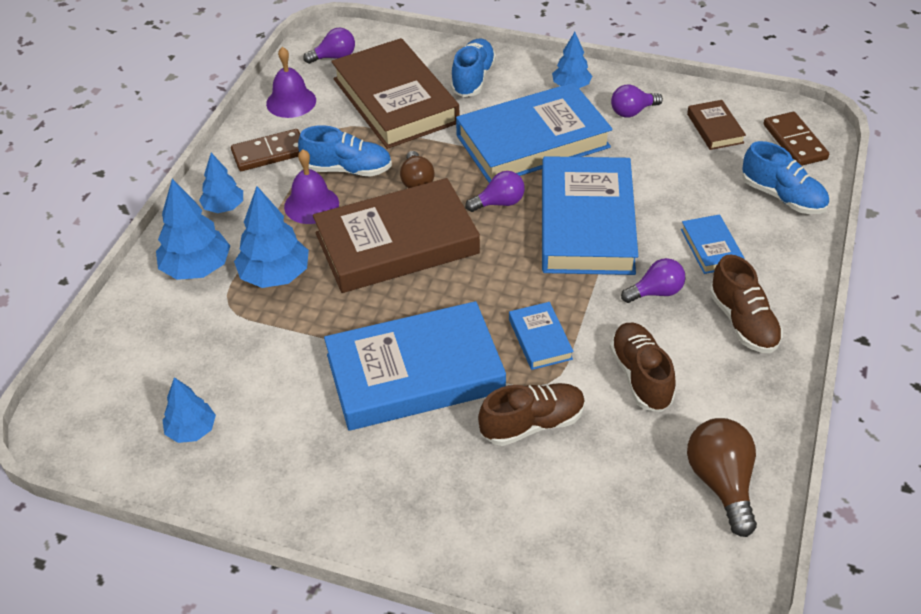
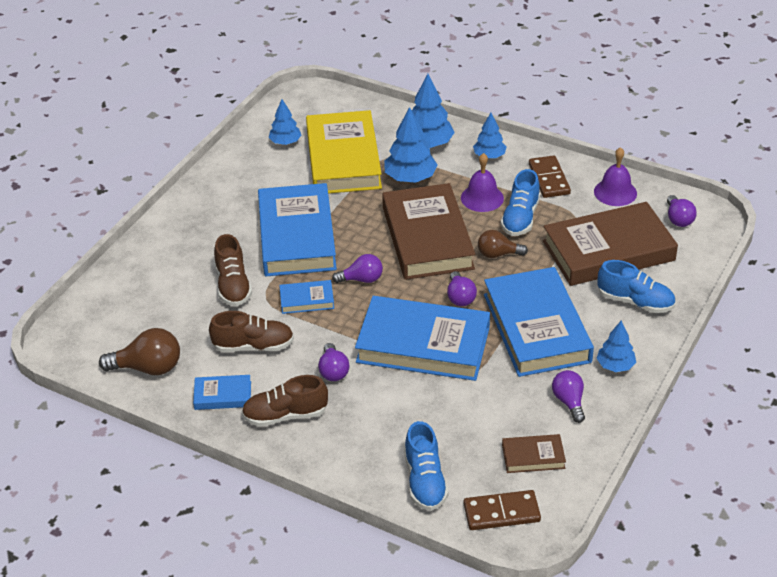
camera: 100 degrees right, 5 degrees down
blue book [681,214,745,274] -> blue book moved to [193,375,251,410]
blue shoe [742,141,829,214] -> blue shoe turned 60 degrees counterclockwise [404,421,448,511]
none -> yellow book [306,110,382,194]
none -> purple light bulb [332,254,383,283]

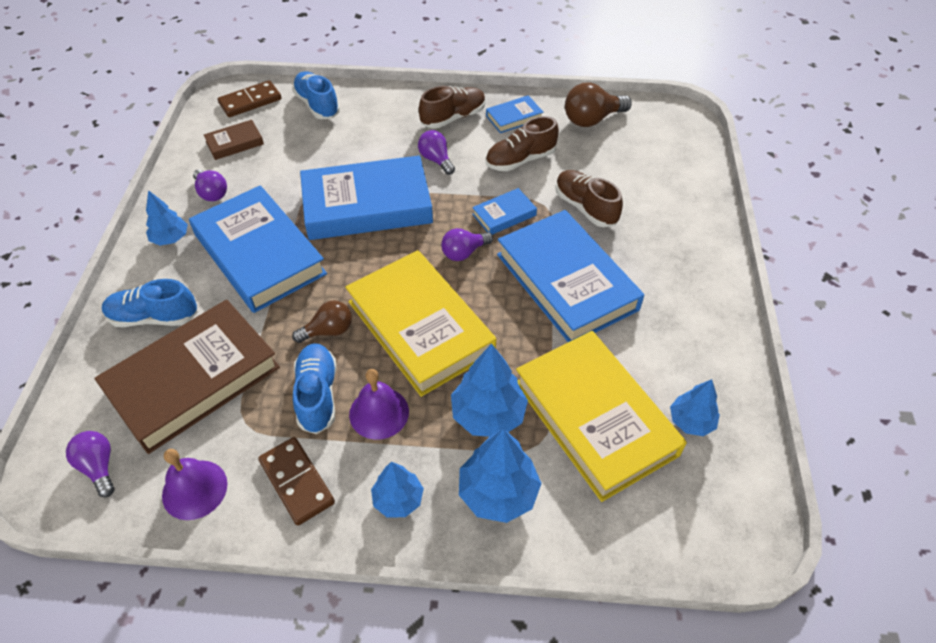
camera: 155 degrees right, 10 degrees up
brown book [382,183,475,280] -> yellow book [345,250,496,397]
purple light bulb [447,271,477,306] -> none

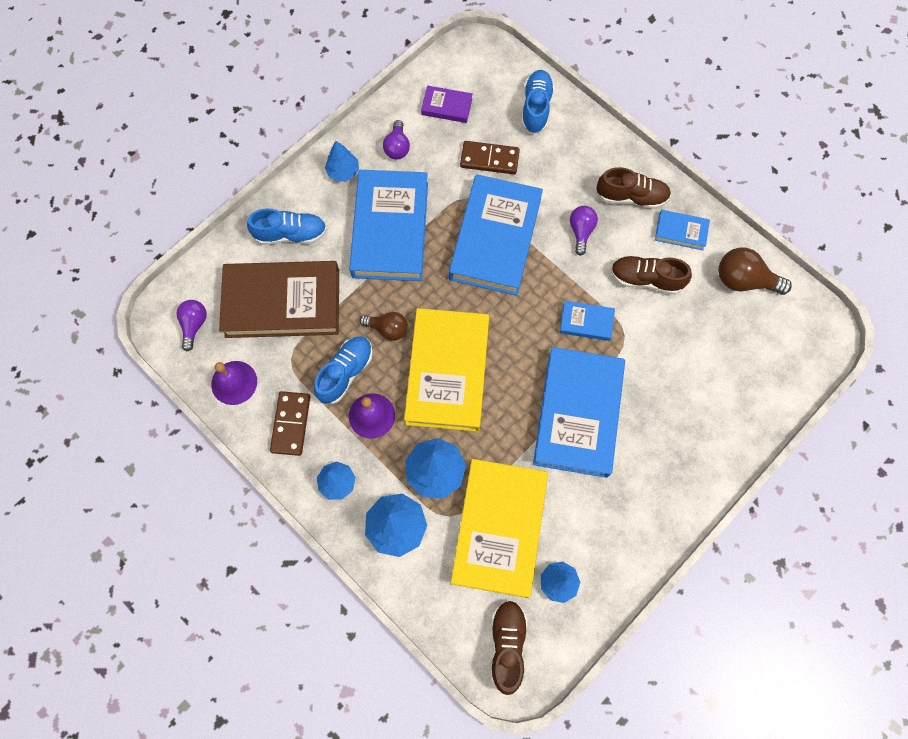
camera: 40 degrees right, 20 degrees up
blue shoe [102,279,198,327] -> blue shoe turned 135 degrees clockwise [247,209,327,245]
brown book [204,120,264,160] -> purple book [421,86,473,123]
brown domino [218,80,281,117] -> brown domino moved to [460,141,520,174]
blue book [300,155,433,240] -> blue book turned 75 degrees clockwise [449,174,543,296]
purple light bulb [441,228,493,261] -> none
brown shoe [555,170,623,227] -> brown shoe moved to [491,600,528,695]

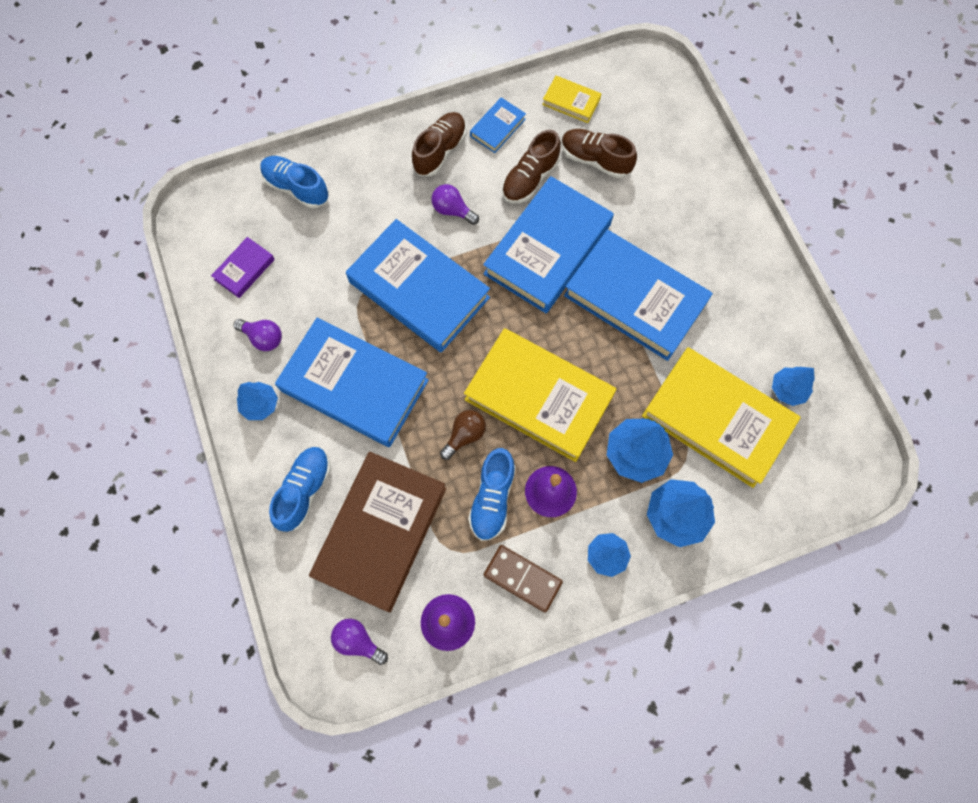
camera: 65 degrees left, 0 degrees up
blue shoe [314,336,373,404] -> blue shoe turned 135 degrees counterclockwise [468,448,515,541]
brown domino [460,141,520,174] -> none
brown shoe [491,600,528,695] -> brown shoe moved to [561,129,637,178]
blue book [560,301,615,341] -> blue book [483,176,614,313], size x2.25
brown light bulb [718,247,792,295] -> yellow book [542,76,601,123]

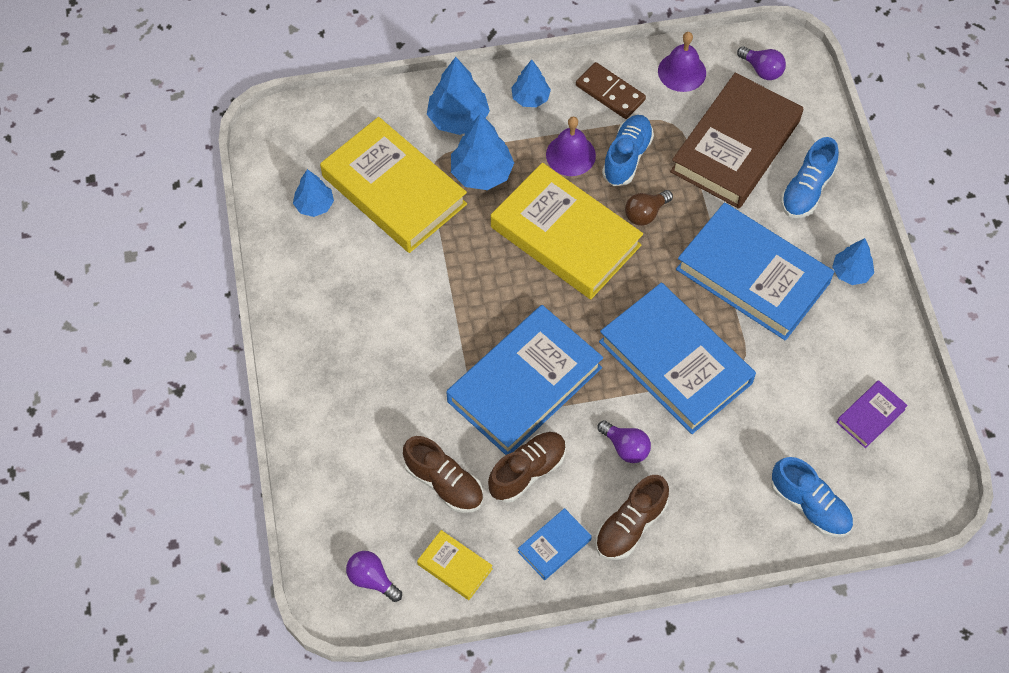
camera: 170 degrees left, 10 degrees down
purple light bulb [234,319,282,351] -> purple light bulb moved to [346,551,402,602]
blue book [564,230,713,361] -> none

